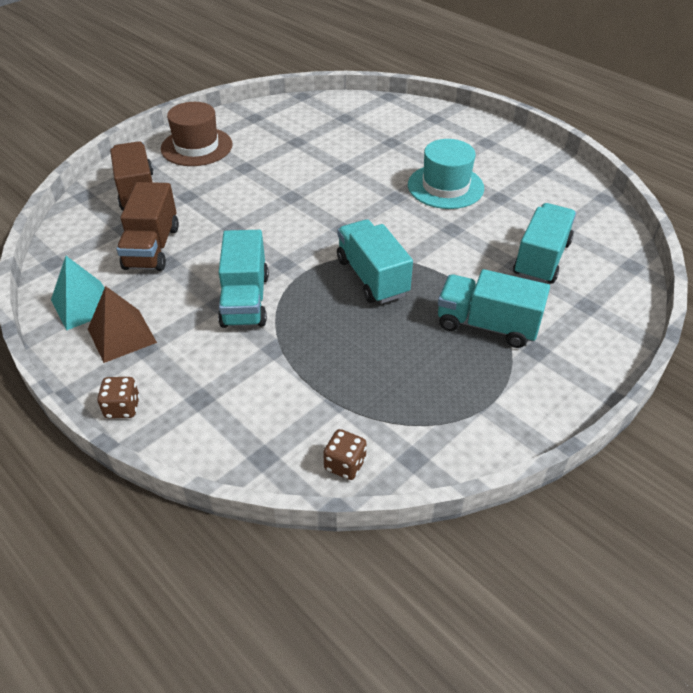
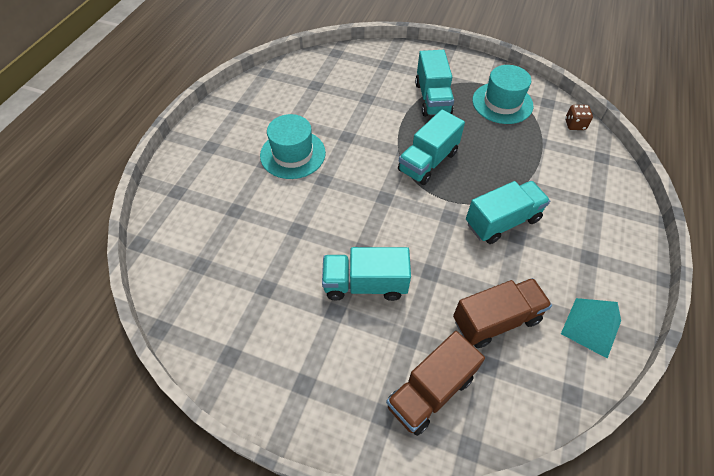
camera: 115 degrees left, 10 degrees up
brown pyramid [88,286,157,363] -> none
brown dice [97,377,140,419] -> none
brown hat [161,102,232,166] -> none
turquoise truck [513,203,576,284] -> turquoise truck moved to [322,247,411,301]
none -> turquoise hat [472,65,533,124]

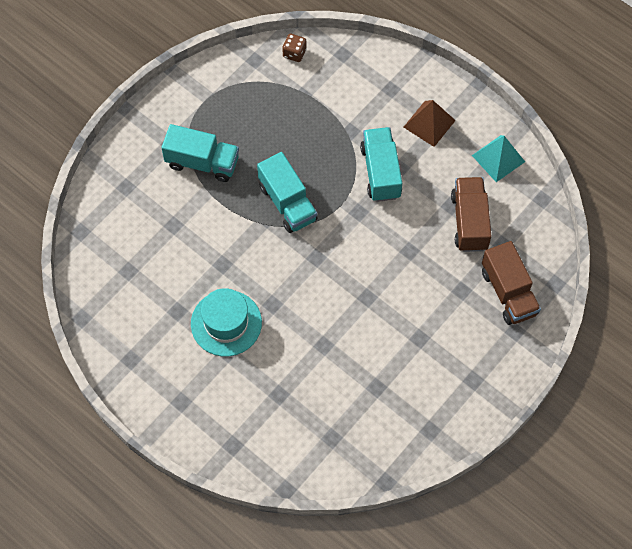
camera: 70 degrees left, 10 degrees up
turquoise truck [322,247,411,301] -> none
turquoise hat [472,65,533,124] -> none
none -> brown pyramid [404,100,456,147]

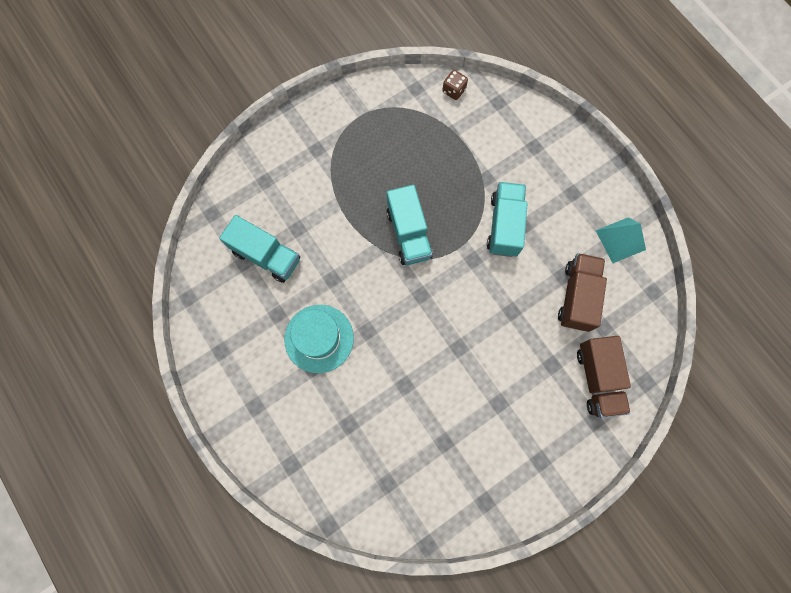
camera: 15 degrees right, 10 degrees up
turquoise truck [162,124,239,182] -> turquoise truck moved to [219,215,300,283]
brown pyramid [404,100,456,147] -> none

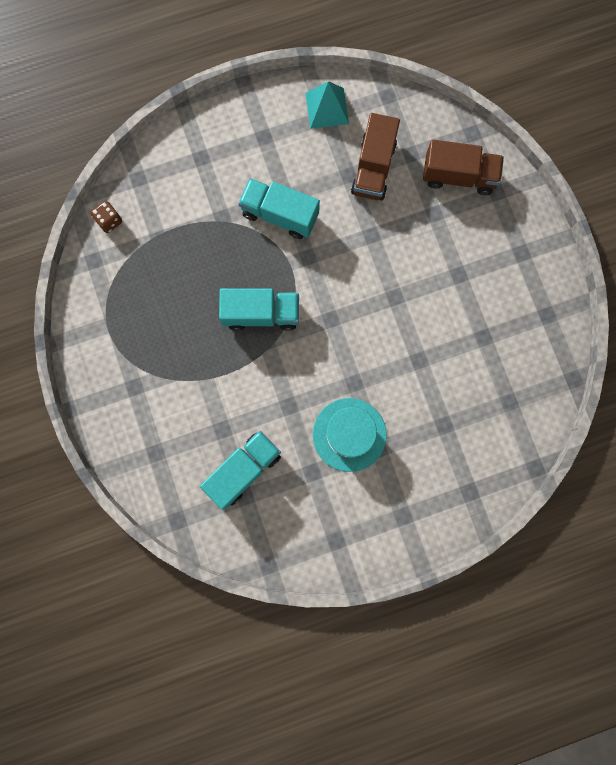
camera: 75 degrees left, 5 degrees up
brown truck [558,253,607,332] -> brown truck turned 105 degrees counterclockwise [351,113,400,201]

